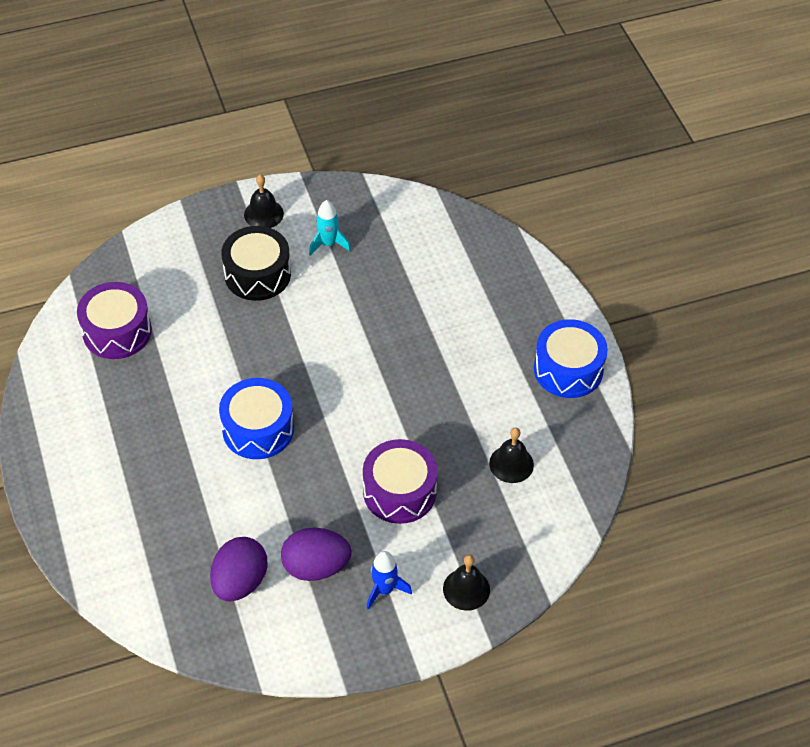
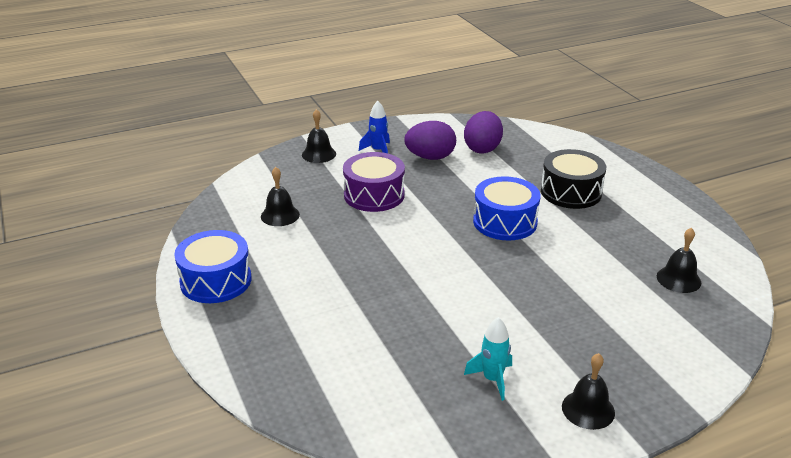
camera: 175 degrees right, 20 degrees down
purple drum [77,282,152,359] -> black bell [657,228,701,293]
black drum [221,226,291,301] -> black drum moved to [541,149,606,209]

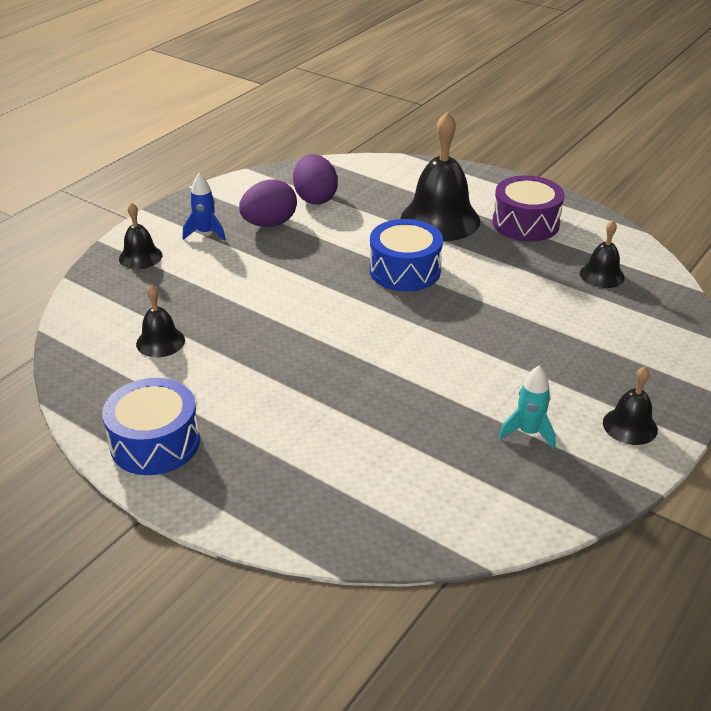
camera: 30 degrees left, 5 degrees up
purple drum [343,152,405,212] -> purple drum moved to [493,175,564,242]
black drum [541,149,606,209] -> black bell [400,112,480,241]

